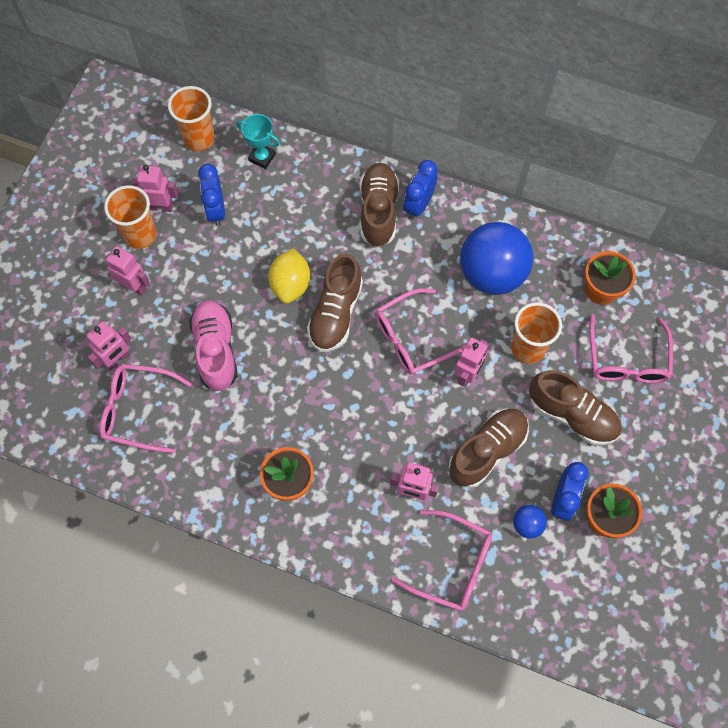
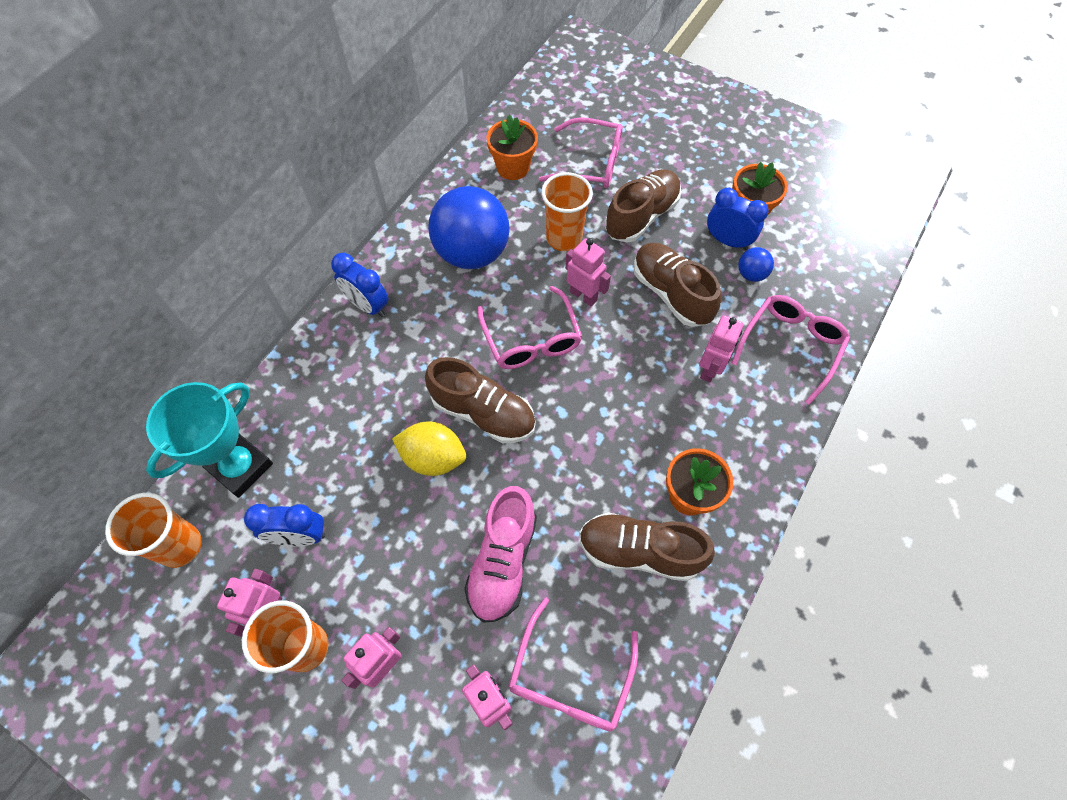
camera: 80 degrees left, 5 degrees down
pink shoe [189,300,237,391] -> pink shoe turned 75 degrees counterclockwise [464,486,537,623]
turquoise trophy [236,114,280,169] -> turquoise trophy [146,382,273,498], size x1.72
brown shoe [360,163,399,247] -> brown shoe moved to [579,512,715,581]

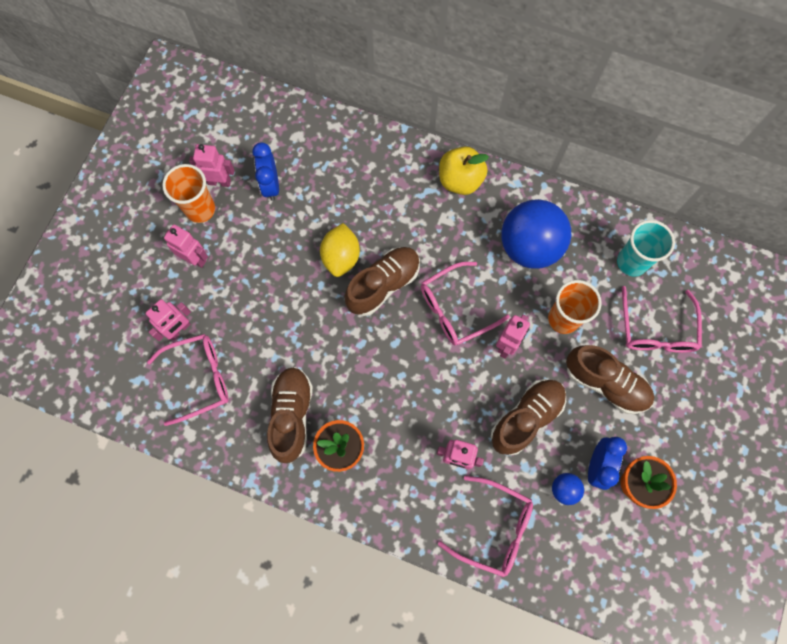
camera: 80 degrees right, 10 degrees up
orange cup [105,493,202,568] -> none
turquoise trophy [146,382,273,498] -> none
blue clock [331,253,388,317] -> yellow apple [439,146,489,195]
brown shoe [425,357,535,443] -> brown shoe turned 150 degrees counterclockwise [345,247,420,316]
pink shoe [464,486,537,623] -> none
orange flower pot [486,115,538,180] -> turquoise cup [617,220,675,277]
pink glasses [508,598,638,732] -> pink glasses turned 150 degrees clockwise [147,334,229,426]

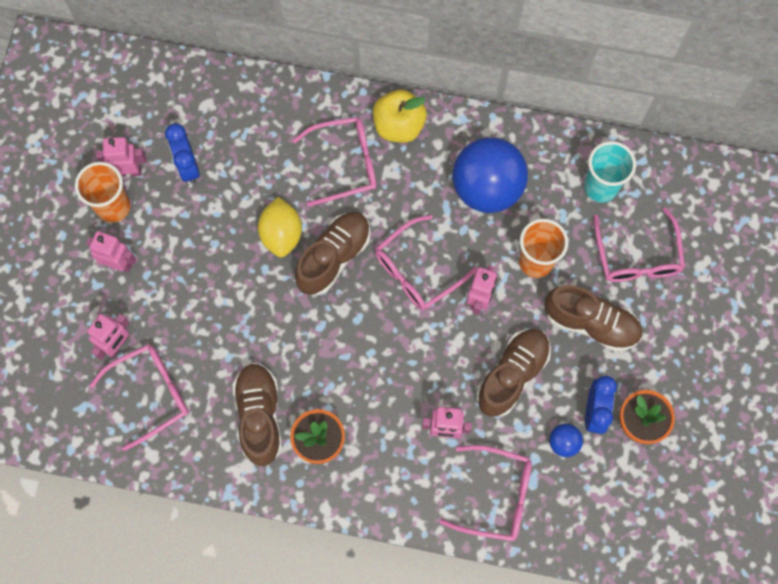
camera: 10 degrees left, 0 degrees up
none -> pink glasses [293,117,376,207]

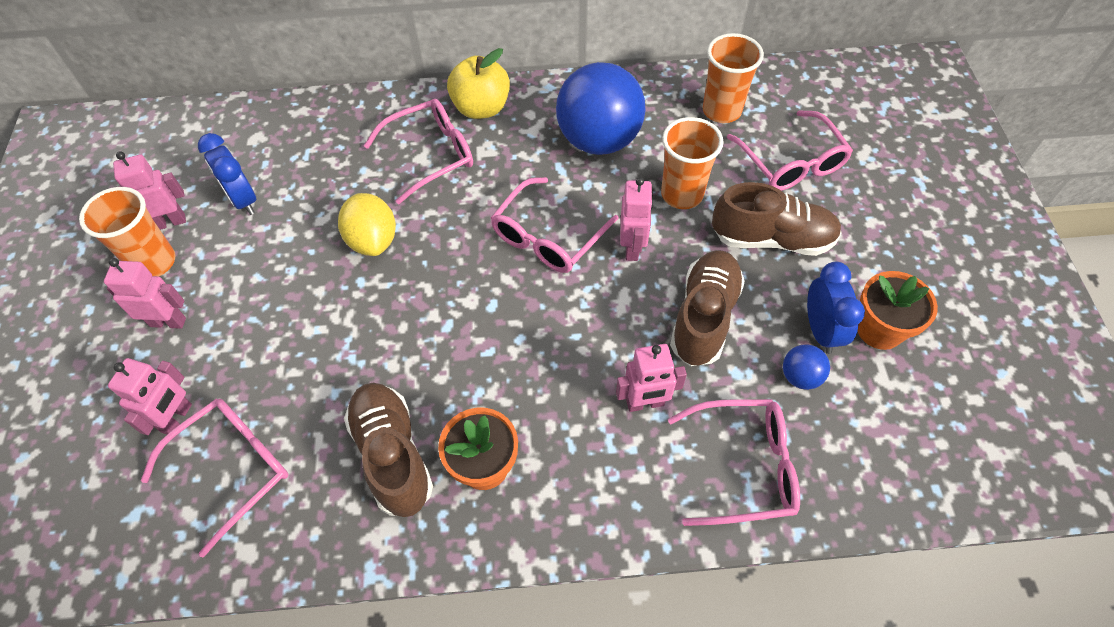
camera: 15 degrees left, 15 degrees down
brown shoe [295,212,371,295] -> none
turquoise cup [584,141,636,203] -> orange cup [703,33,764,123]

